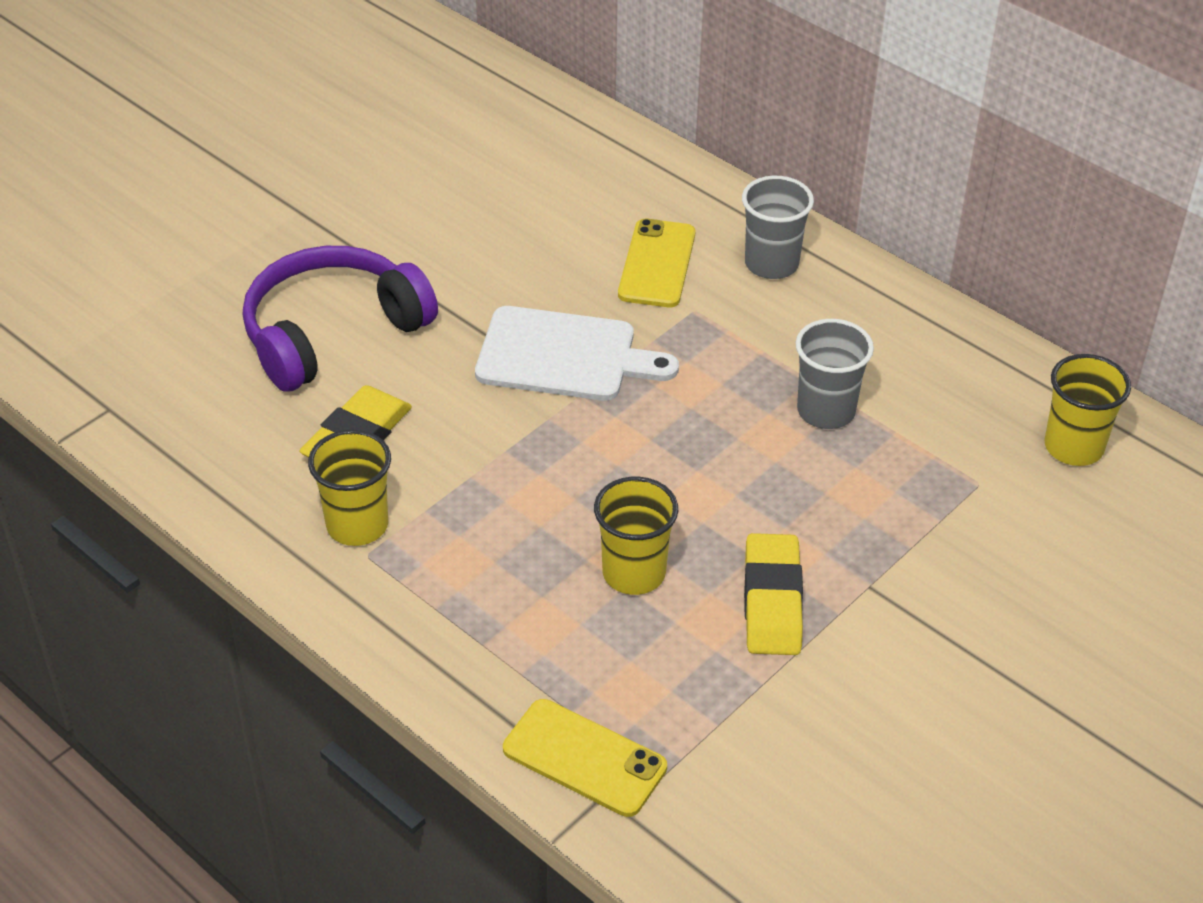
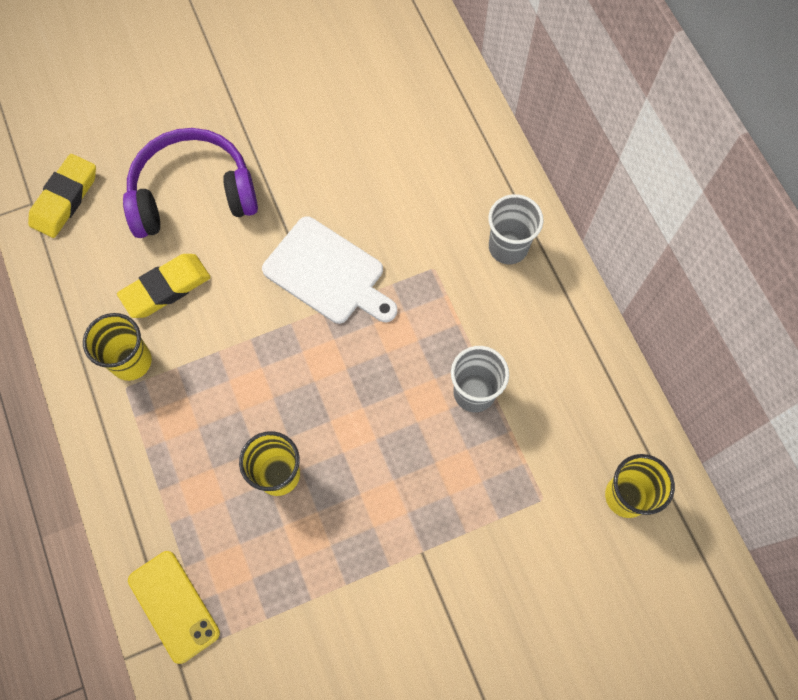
camera: 25 degrees right, 25 degrees up
yellow phone [618,219,695,307] -> none
yellow eraser [744,533,803,655] -> yellow eraser moved to [28,154,96,238]

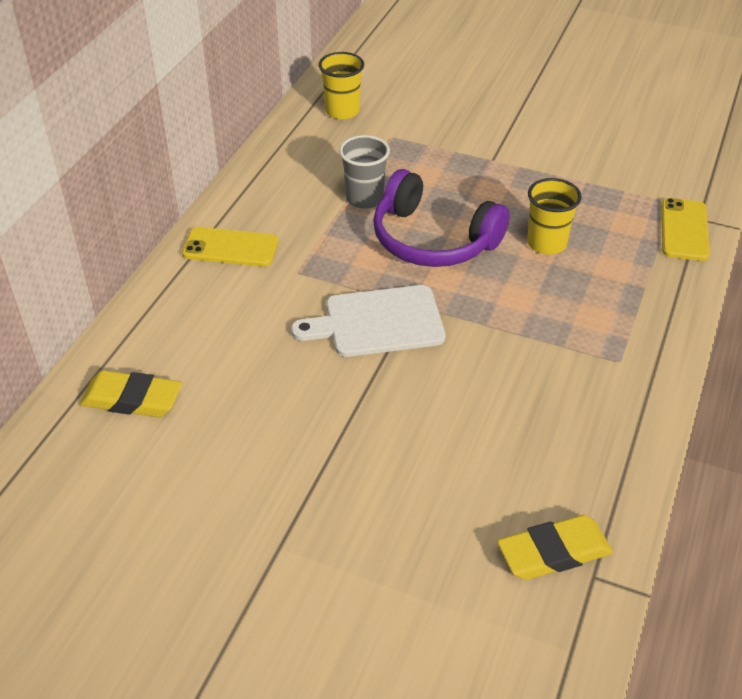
camera: 135 degrees left, 25 degrees down
yellow cup [83,313,152,381] -> none
yellow eraser [117,254,211,318] -> yellow eraser moved to [80,370,182,417]
purple headphones [123,128,258,238] -> purple headphones moved to [373,169,510,267]
white cutting board [262,216,397,324] -> white cutting board turned 90 degrees counterclockwise [291,285,446,357]
grey cup [488,194,544,264] -> yellow phone [182,227,278,267]

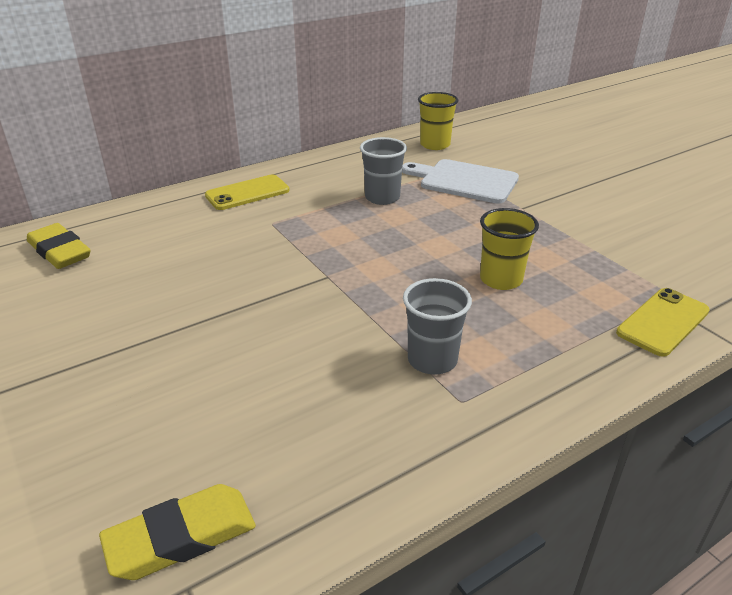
camera: 35 degrees right, 10 degrees down
yellow phone [182,227,278,267] -> yellow phone turned 75 degrees counterclockwise [205,174,290,210]
white cutting board [291,285,446,357] -> white cutting board moved to [402,159,519,204]
purple headphones [373,169,510,267] -> none
yellow eraser [497,515,613,580] -> yellow eraser turned 45 degrees counterclockwise [99,484,256,580]
none -> grey cup [403,278,472,375]

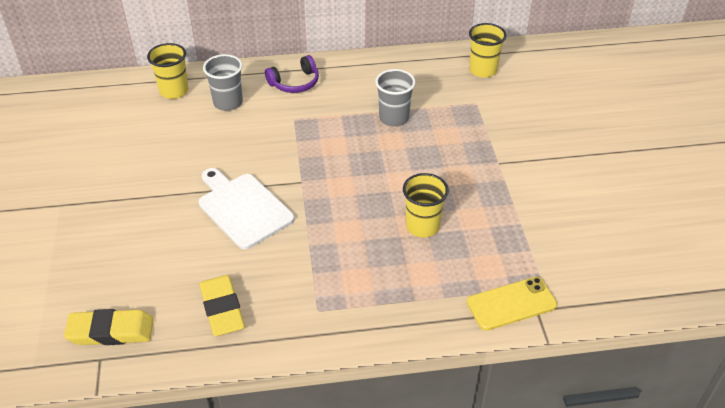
camera: 25 degrees right, 10 degrees up
yellow eraser [27,223,91,269] -> yellow eraser moved to [199,275,245,336]
yellow phone [205,174,290,210] -> purple headphones [265,55,319,93]
white cutting board [402,159,519,204] -> white cutting board moved to [199,168,294,250]
grey cup [403,278,472,375] -> grey cup moved to [203,54,243,111]
none -> yellow cup [147,43,189,99]

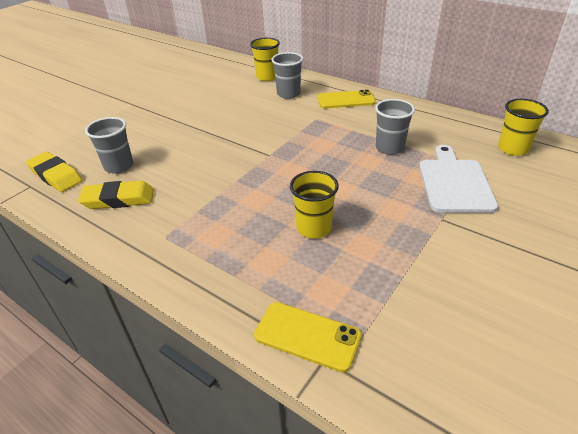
camera: 45 degrees right, 5 degrees down
white cutting board [199,168,294,250] -> white cutting board moved to [419,145,498,213]
yellow eraser [199,275,245,336] -> yellow eraser turned 60 degrees clockwise [78,181,154,209]
purple headphones [265,55,319,93] -> yellow phone [318,89,376,109]
none -> grey cup [85,117,133,173]

